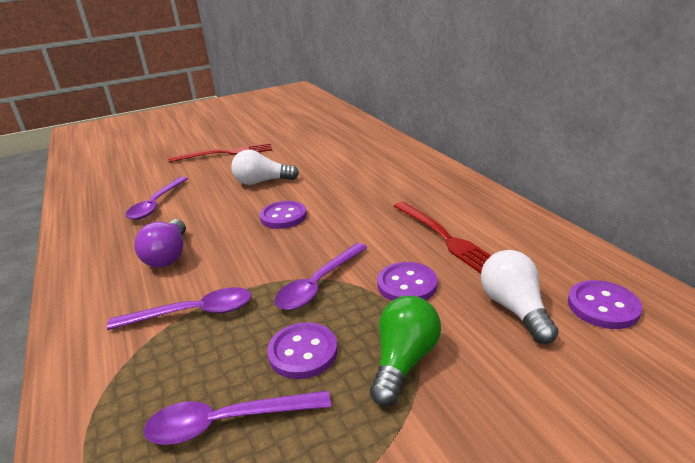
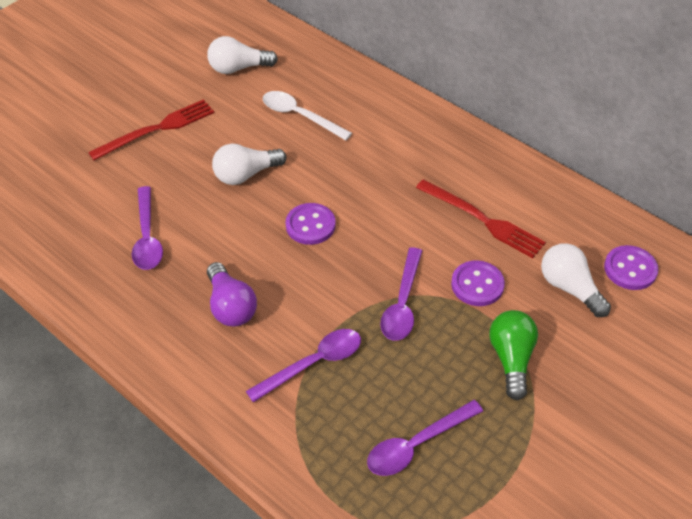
camera: 25 degrees left, 20 degrees up
purple button [267,322,338,379] -> none
none -> white light bulb [207,36,278,74]
none -> white spoon [263,91,352,140]

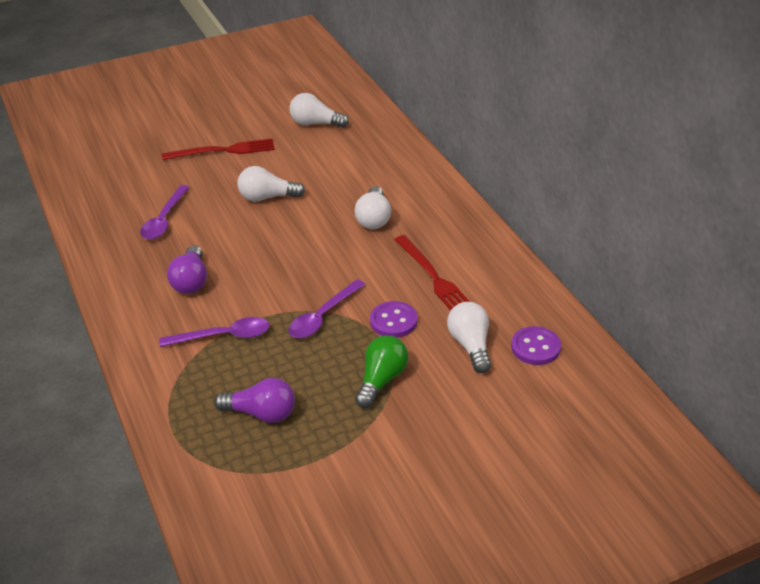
camera: 25 degrees right, 10 degrees down
white spoon [263,91,352,140] -> none
purple button [285,203,336,245] -> none
purple spoon [367,400,483,476] -> purple light bulb [214,378,295,423]
none -> white light bulb [355,186,391,229]

